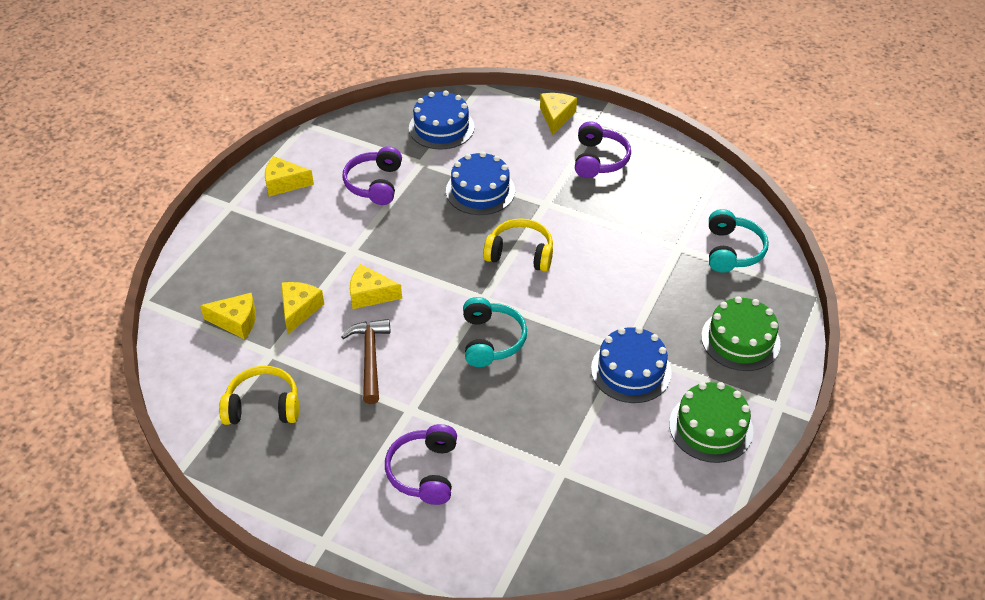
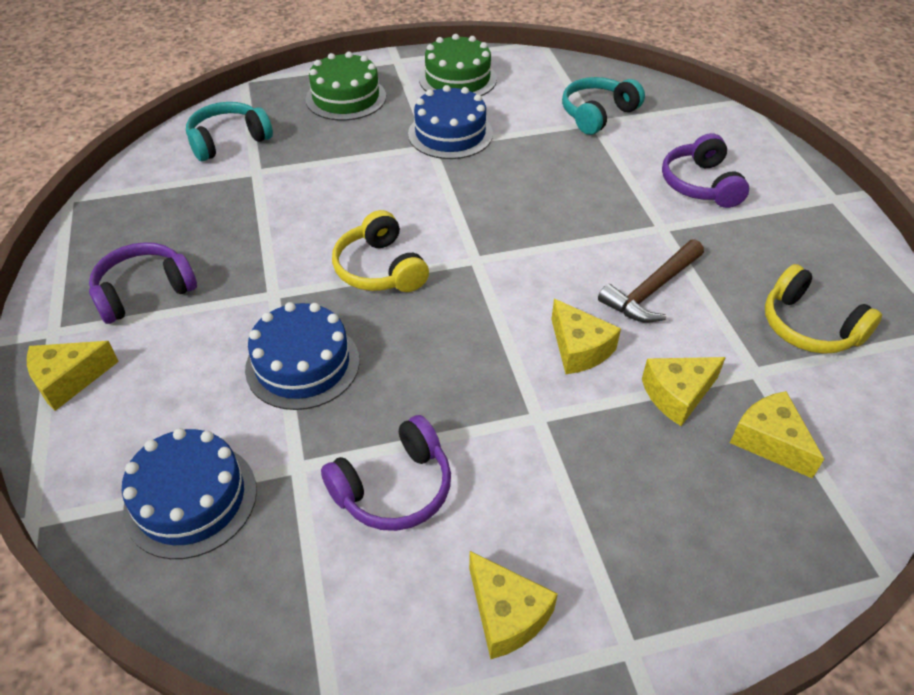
camera: 130 degrees left, 0 degrees up
purple headphones [385,424,457,505] -> purple headphones turned 120 degrees clockwise [662,133,749,208]
turquoise headphones [463,297,527,367] -> turquoise headphones moved to [562,77,645,135]

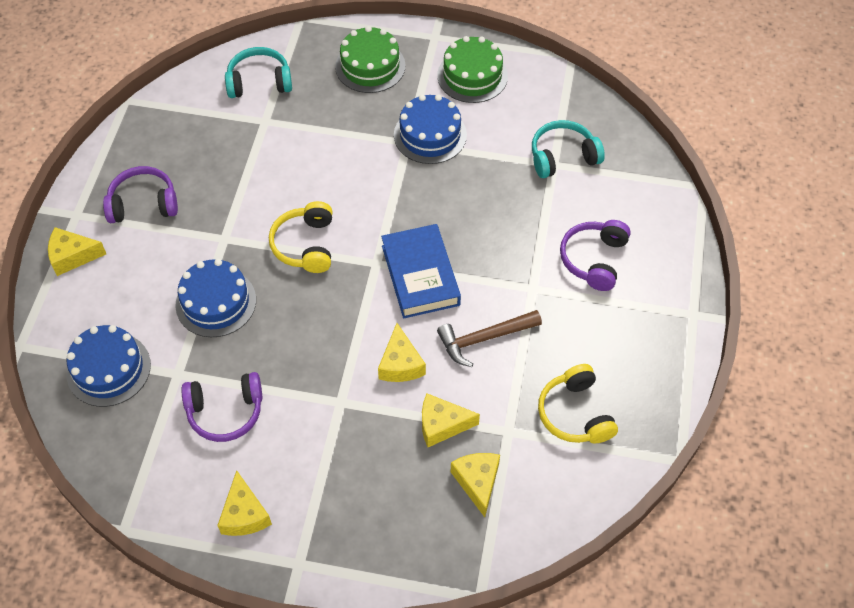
camera: 25 degrees right, 10 degrees up
none -> blue book [381,224,461,318]

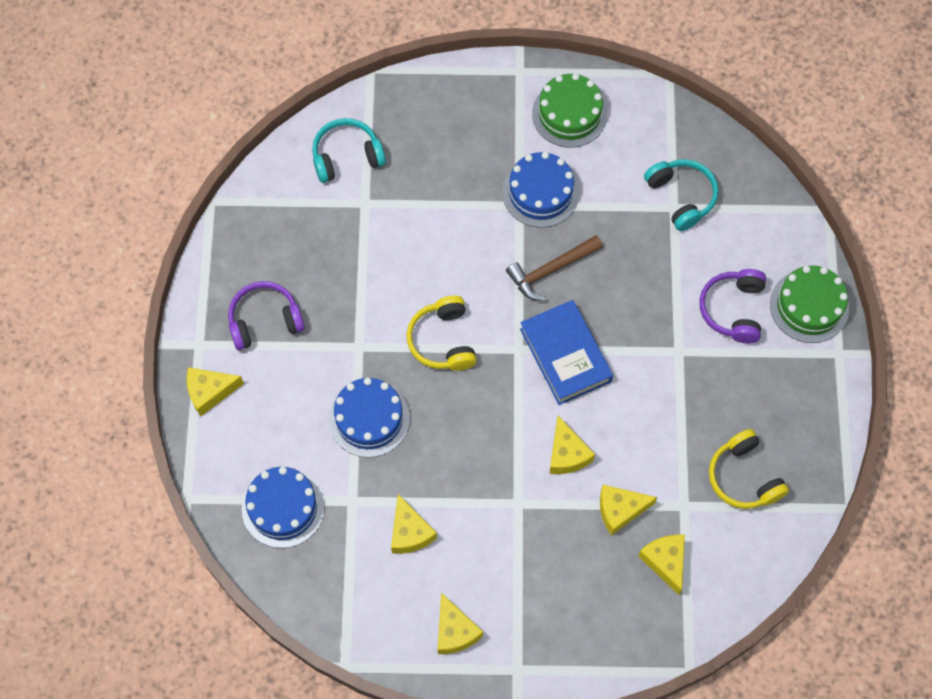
camera: 10 degrees left, 10 degrees up
purple headphones [181,372,262,442] -> yellow cheese [391,494,437,554]
green cake [335,26,405,93] -> green cake moved to [770,266,849,343]
brown hammer [437,310,542,367] -> brown hammer moved to [506,235,603,301]
turquoise headphones [532,120,605,178] -> turquoise headphones turned 90 degrees clockwise [644,159,718,231]

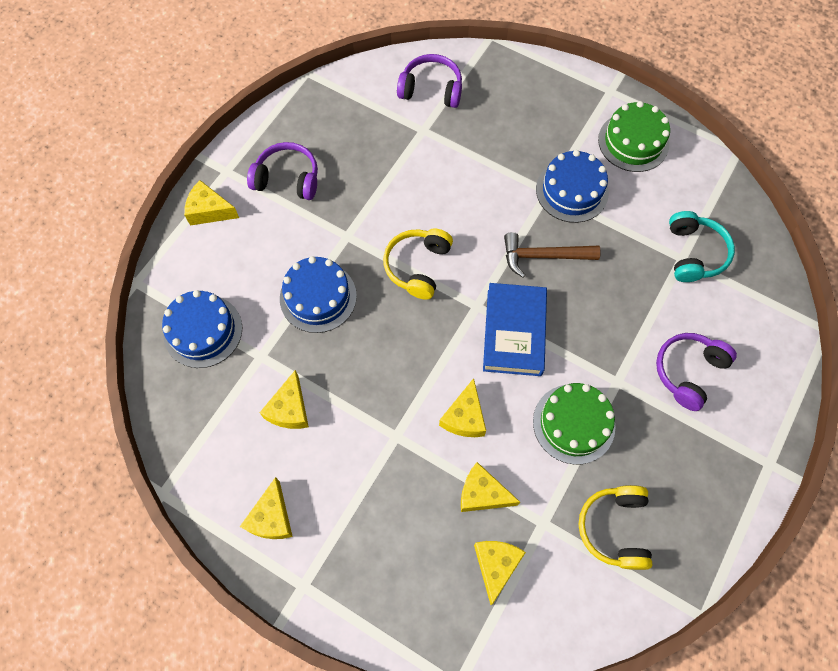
camera: 30 degrees right, 0 degrees up
turquoise headphones [312,118,386,183] -> purple headphones [397,54,462,108]
green cake [770,266,849,343] -> green cake moved to [533,383,616,464]

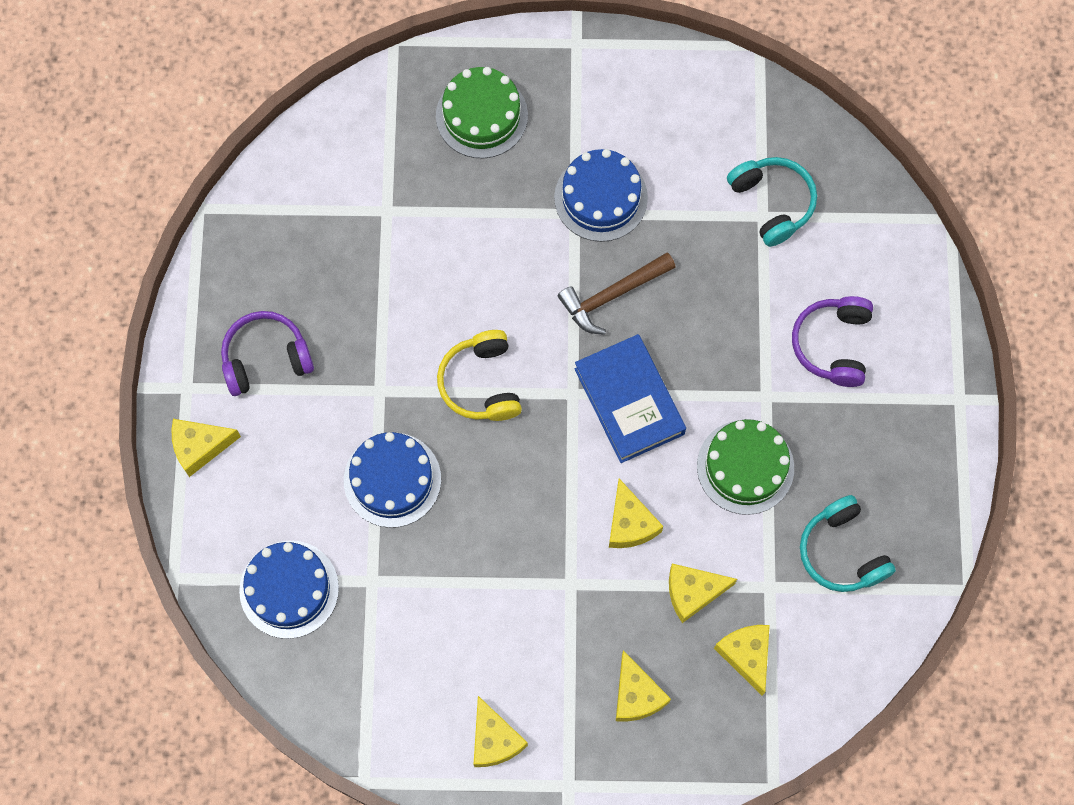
camera: 30 degrees left, 5 degrees up
yellow cheese [260,370,309,429] -> yellow cheese moved to [616,650,671,722]
purple headphones [397,54,462,108] -> none
yellow headphones [579,485,652,570] -> turquoise headphones [800,495,896,592]
green cake [598,101,670,172] -> green cake moved to [436,67,528,158]

